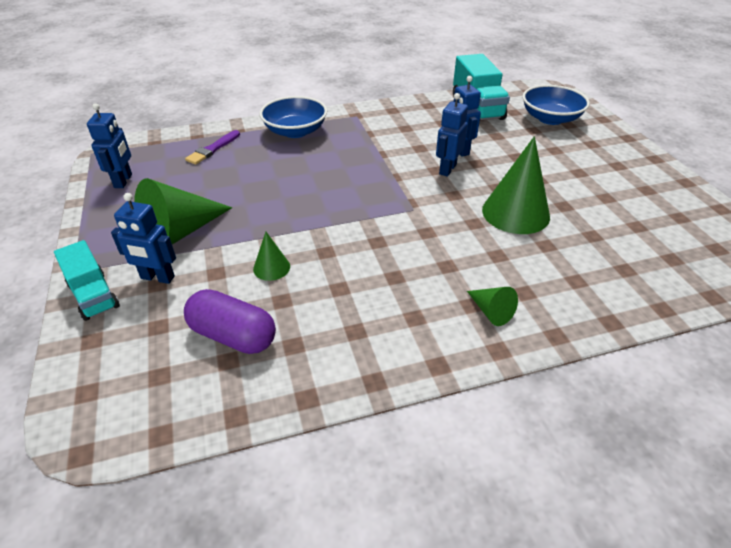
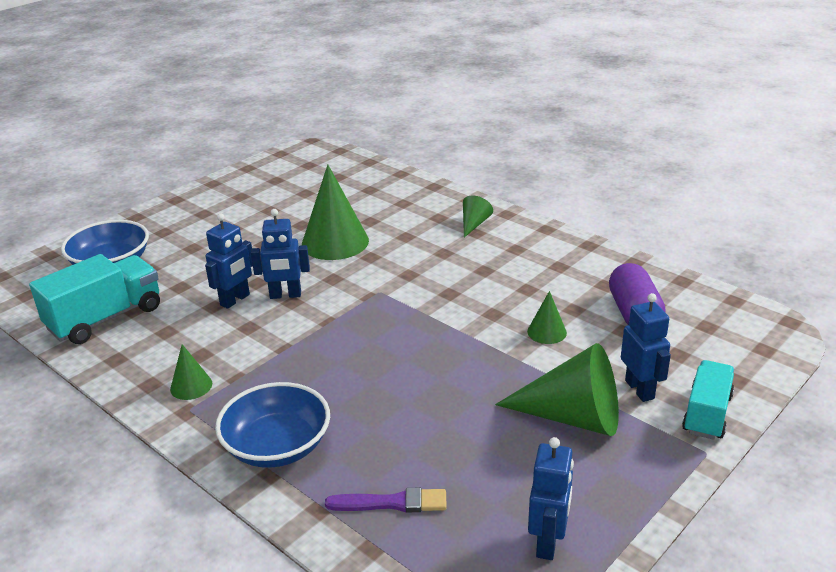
camera: 120 degrees left, 10 degrees down
blue robot [87,103,132,188] -> blue robot turned 135 degrees clockwise [528,437,574,560]
none -> green cone [170,344,212,400]

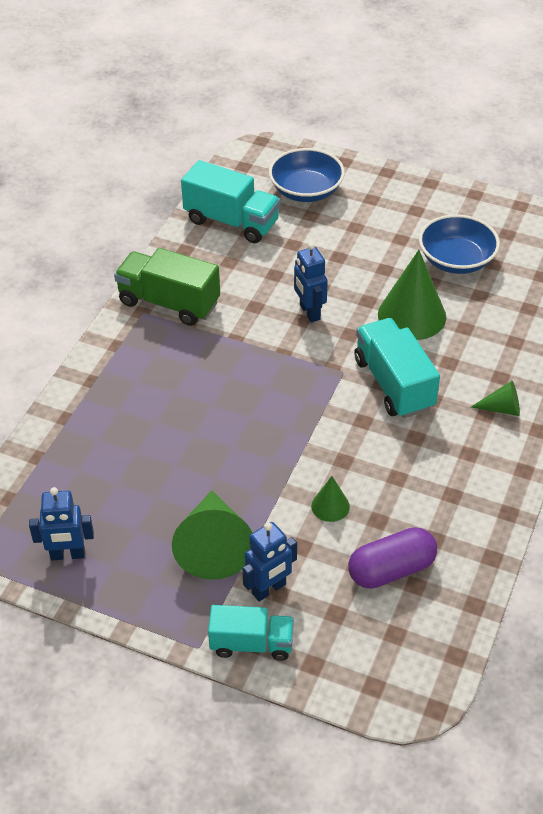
camera: 70 degrees right, 15 degrees up
green cone [170,344,212,400] -> green truck [114,248,220,326]
blue robot [205,213,253,309] -> none
blue bowl [215,382,330,468] -> blue bowl moved to [419,214,500,274]
purple brush [325,488,447,512] -> none
none -> turquoise truck [354,318,440,418]

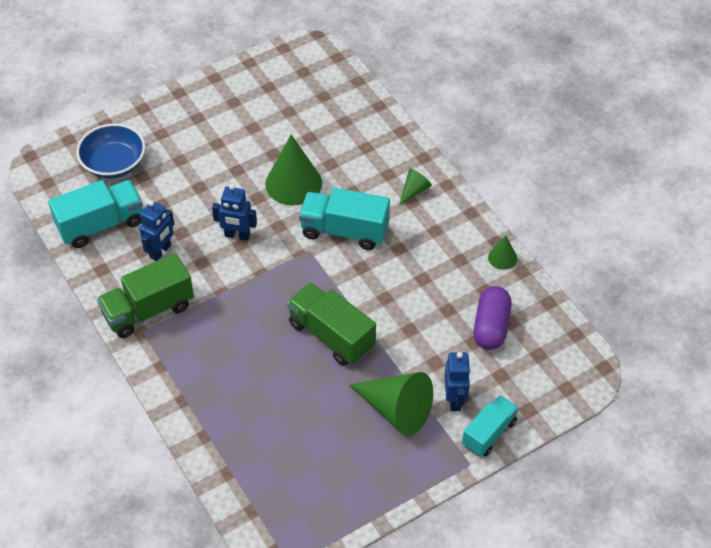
camera: 55 degrees left, 5 degrees up
blue robot [29,487,94,560] -> blue robot moved to [139,200,174,261]
green cone [311,476,350,522] -> green cone moved to [488,235,517,270]
blue bowl [419,214,500,274] -> none
none -> green truck [287,282,376,366]

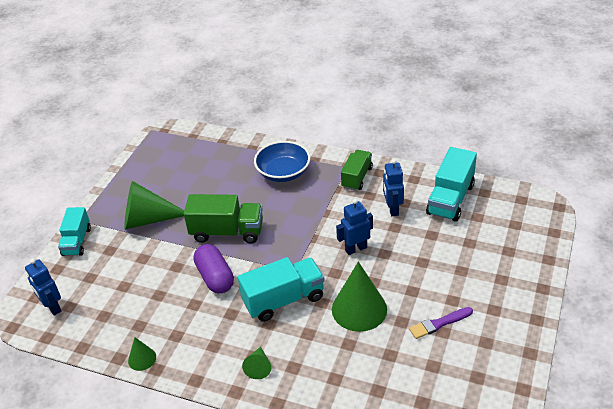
camera: 145 degrees right, 10 degrees down
blue bowl [76,124,146,178] -> blue bowl moved to [254,141,310,182]
green truck [97,253,194,338] -> green truck [341,150,373,191], size x0.66
blue robot [444,352,471,411] -> blue robot moved to [25,258,61,316]
purple capsule [473,286,511,350] -> purple capsule moved to [194,244,234,293]
none -> purple brush [409,307,473,339]

